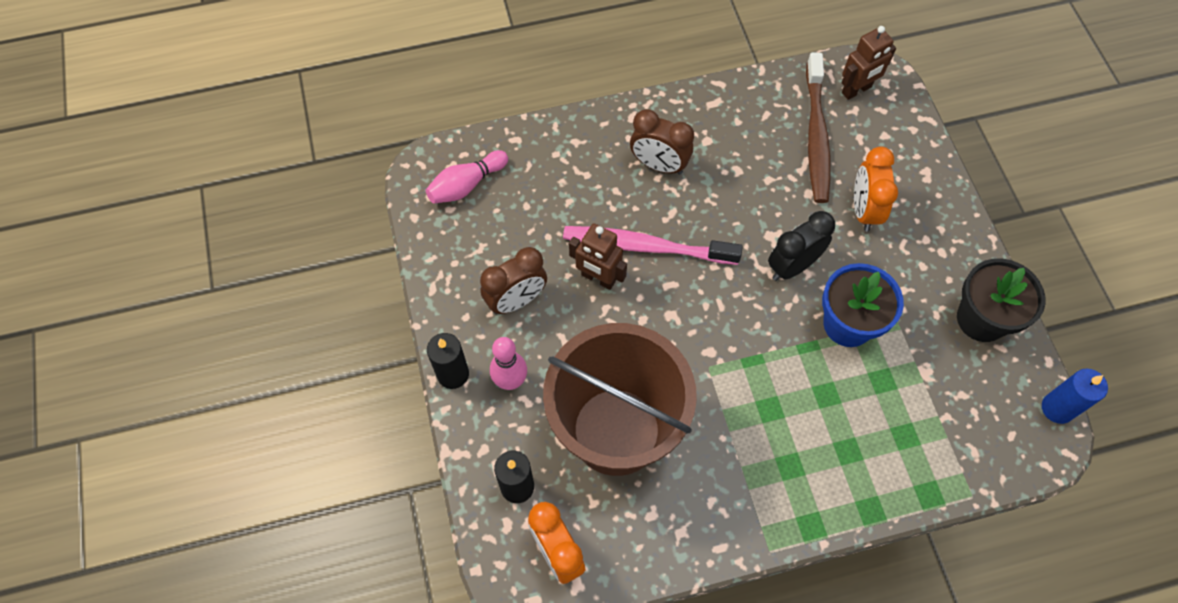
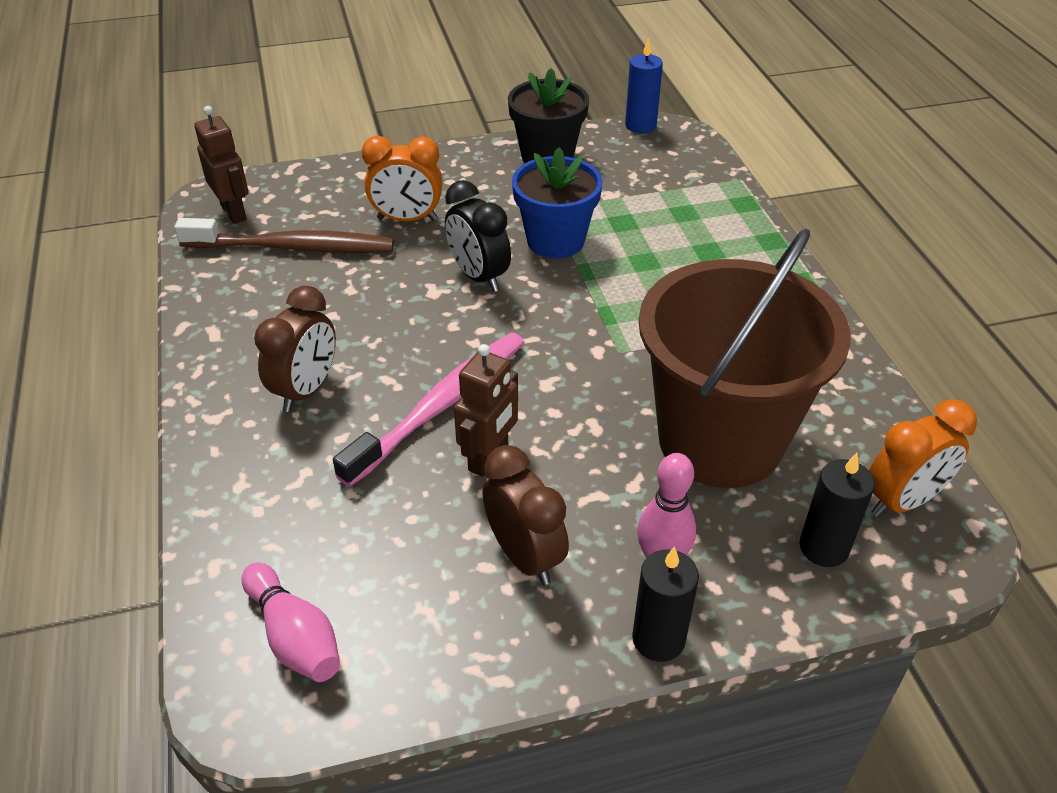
camera: 90 degrees left, 20 degrees down
pink toothbrush [563,226,742,265] -> pink toothbrush turned 150 degrees counterclockwise [333,332,525,487]

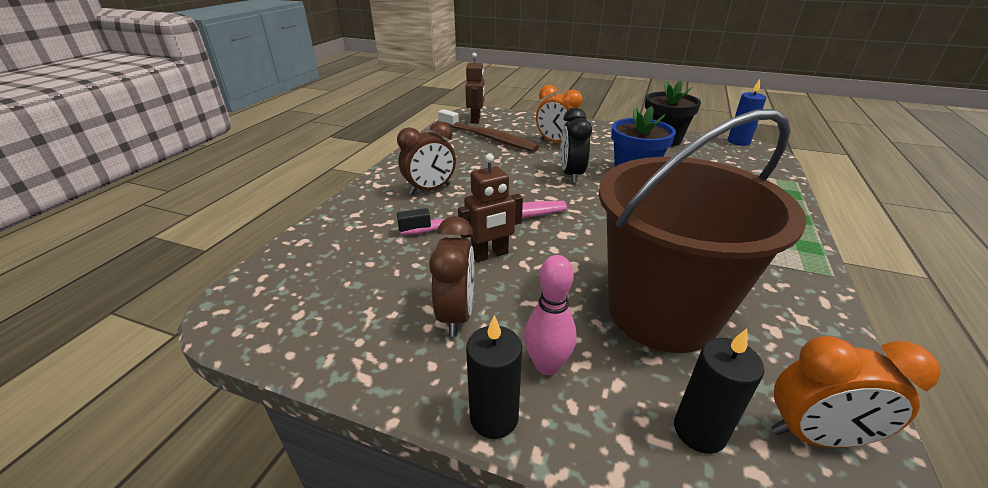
camera: 35 degrees right, 10 degrees down
pink bowling pin [242,563,340,682] -> none

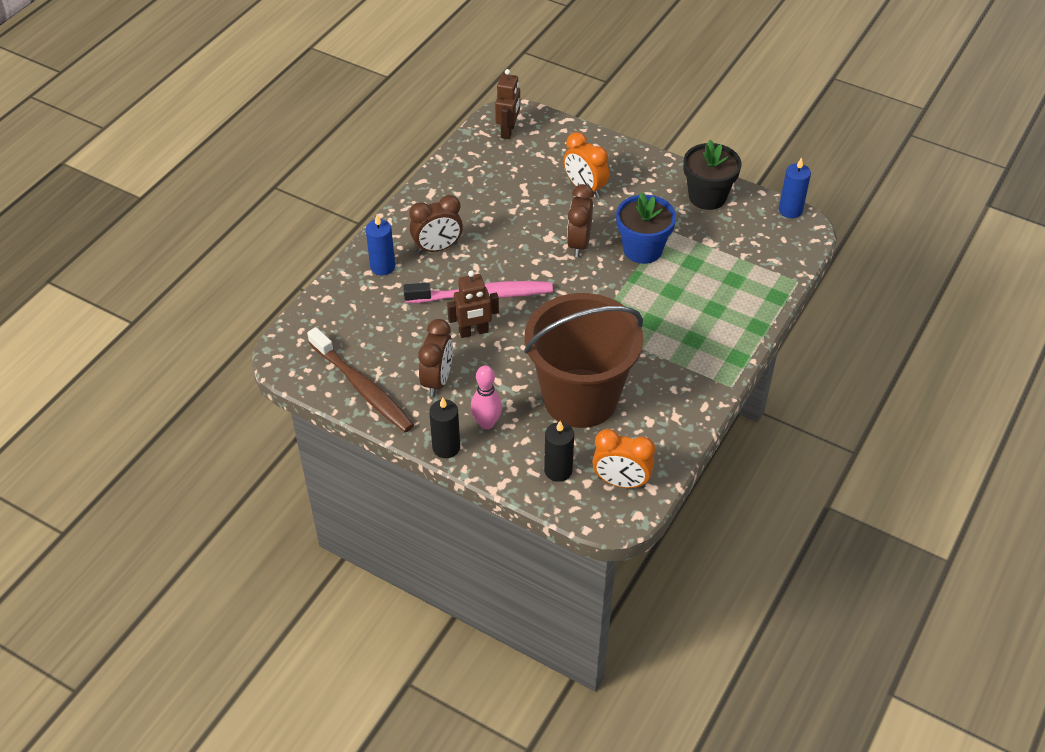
camera: 10 degrees right, 15 degrees up
brown toothbrush [438,109,539,152] -> brown toothbrush moved to [307,327,414,432]
black clock [561,107,592,183] -> brown clock [567,184,594,257]
none -> blue candle [366,215,395,275]

